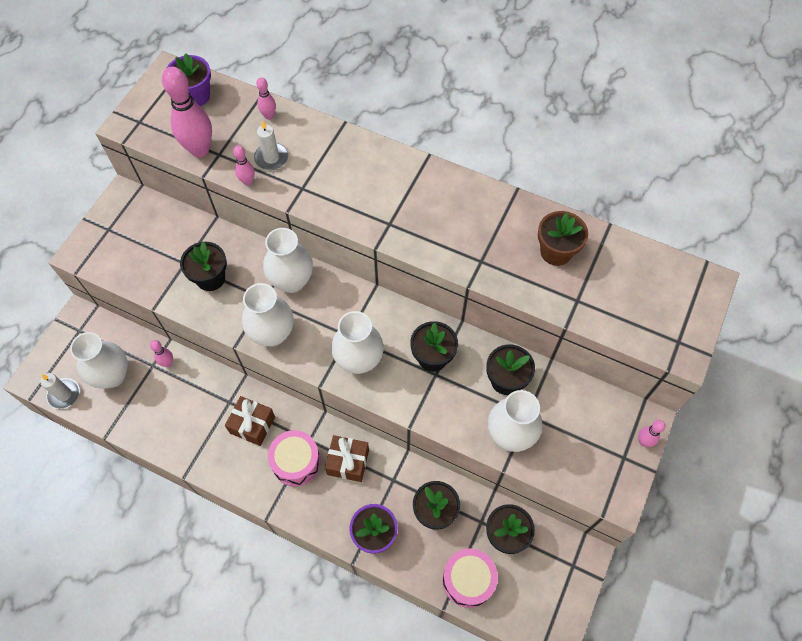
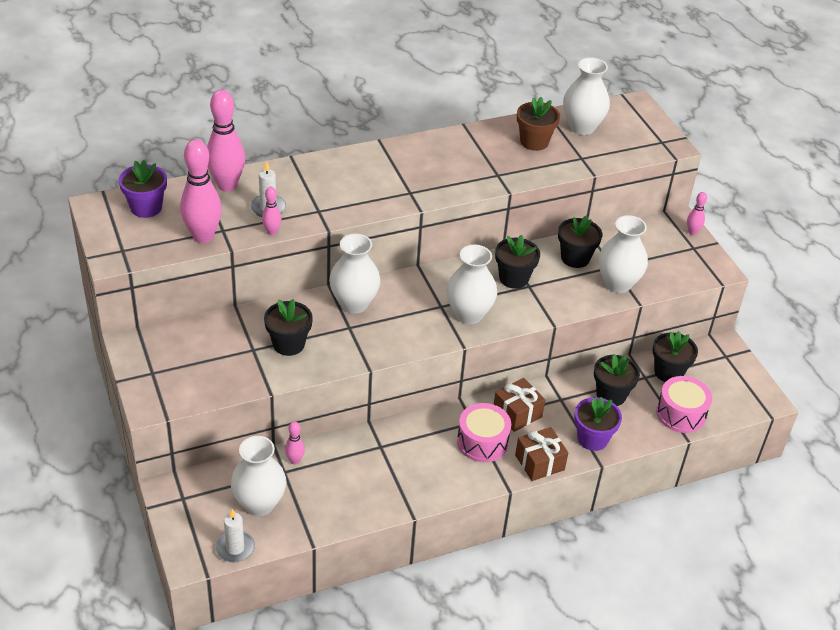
camera: 50 degrees left, 20 degrees down
brown gift [225,396,275,446] -> brown gift moved to [515,427,568,481]
white vase [242,283,293,347] -> white vase moved to [563,57,610,135]
pink bowling pin [256,77,276,120] -> pink bowling pin [207,90,245,192], size x2.06

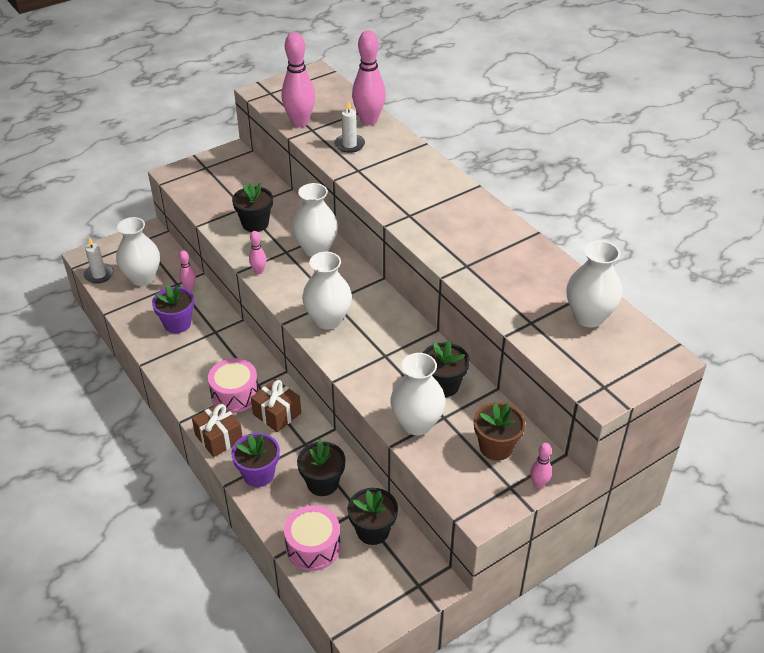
camera: 80 degrees right, 0 degrees up
purple flower pot [119,160,167,218] -> purple flower pot moved to [152,285,194,333]
pink bowling pin [262,187,282,235] -> pink bowling pin moved to [249,231,266,274]
black flower pot [495,235,540,289] -> none
brown flower pot [517,97,560,151] -> brown flower pot moved to [474,402,525,461]

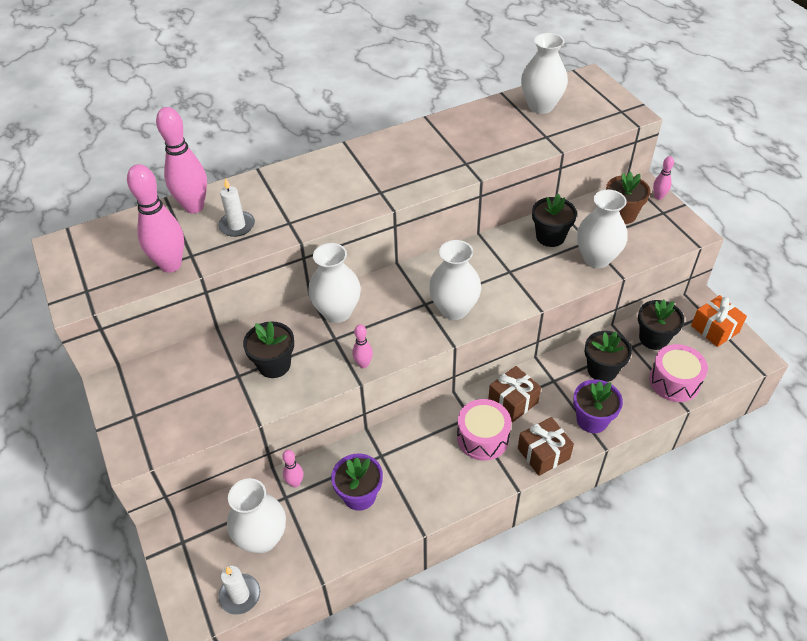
camera: 80 degrees left, 5 degrees up
none -> orange gift [691,295,747,347]

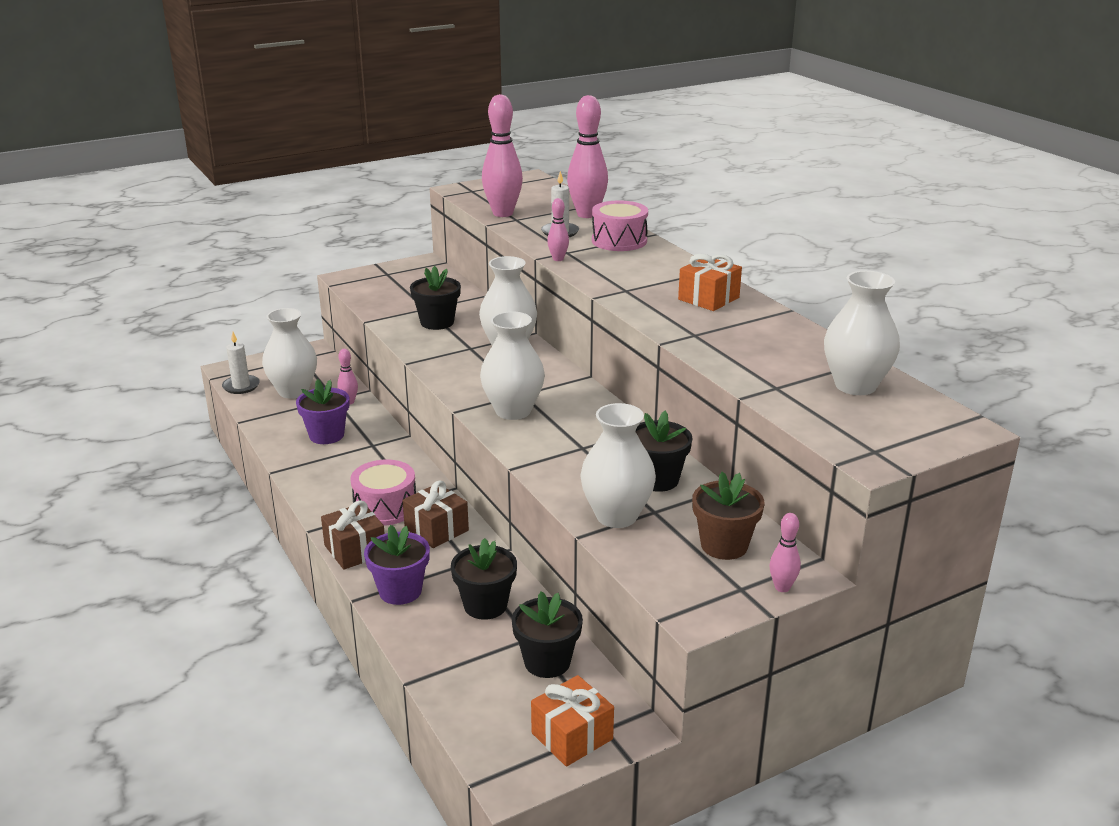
camera: 85 degrees right, 20 degrees down
pink bowling pin [352,324,373,368] -> pink bowling pin moved to [547,198,569,261]
pink drum [649,344,708,402] -> pink drum moved to [592,200,648,251]
none -> orange gift [678,254,742,311]

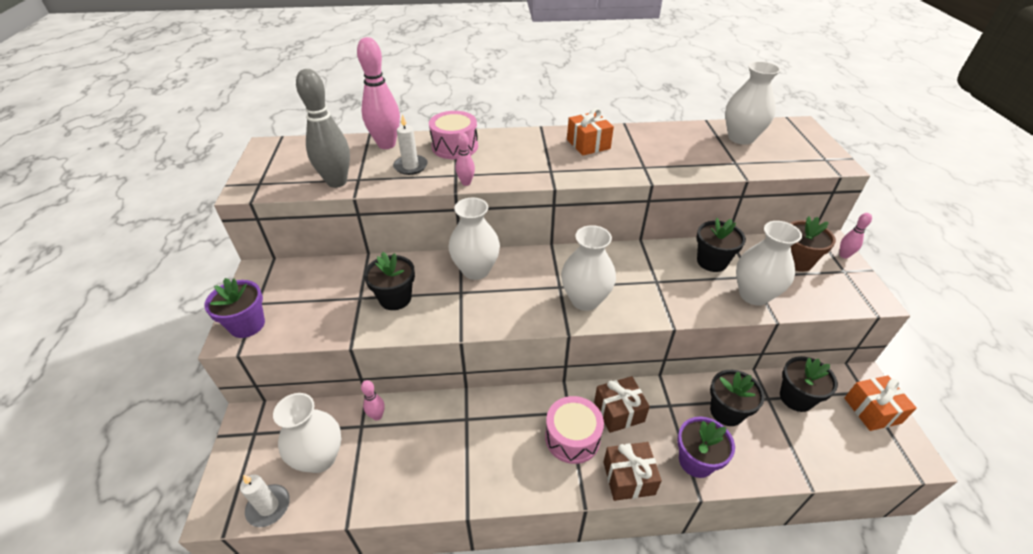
camera: 65 degrees left, 15 degrees up
purple flower pot [296,379,349,444] -> purple flower pot moved to [204,278,265,338]
pink bowling pin [482,94,523,217] -> grey bowling pin [296,69,350,188]

